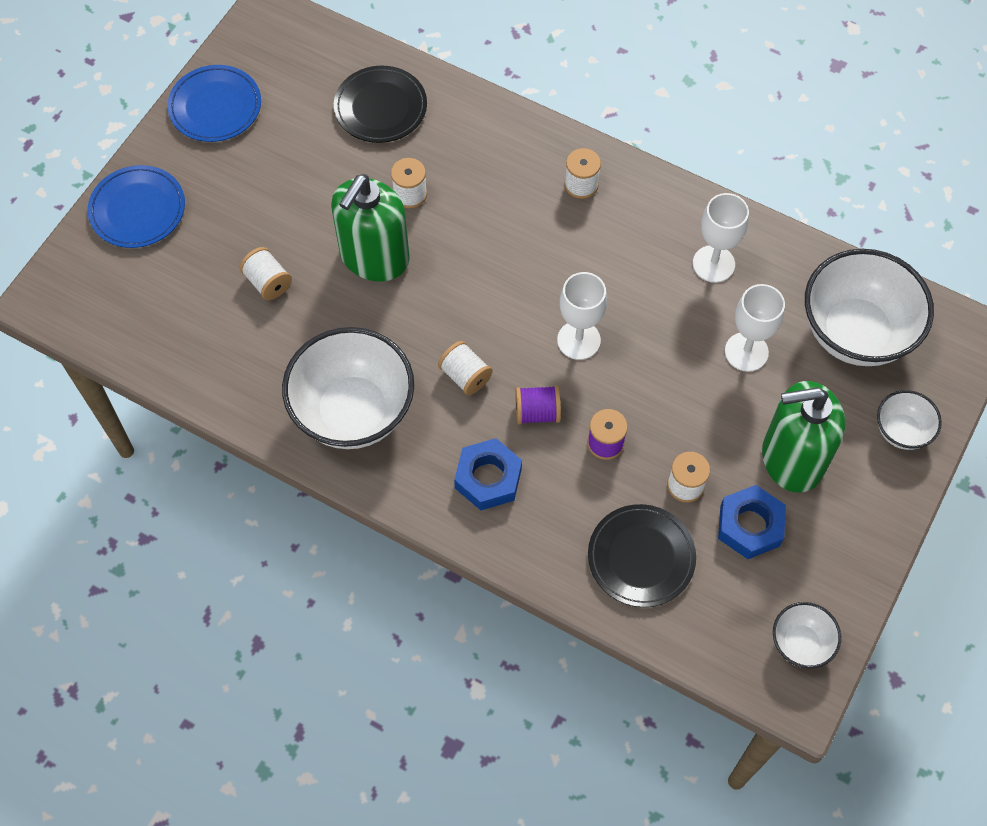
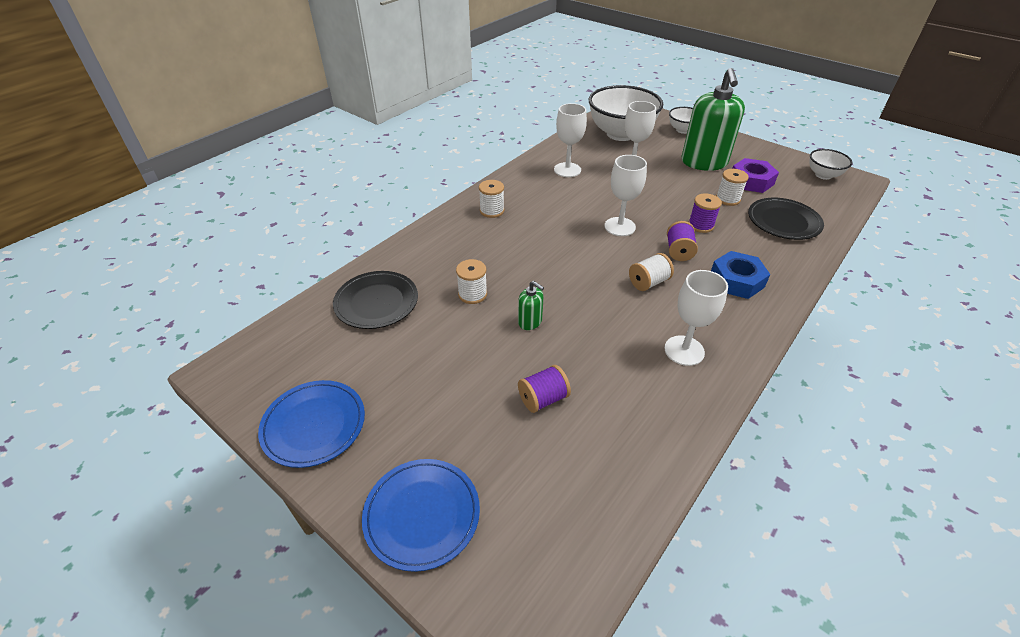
camera: 80 degrees left, 20 degrees down
white spool [240,247,292,300] -> purple spool [518,365,571,413]
white bowl [282,327,414,449] -> white goblet [664,270,728,366]
green soap dispenser [331,174,410,282] -> green soap dispenser [518,281,544,330], size x0.42
blue nut [718,485,786,559] -> purple nut [732,158,779,193]

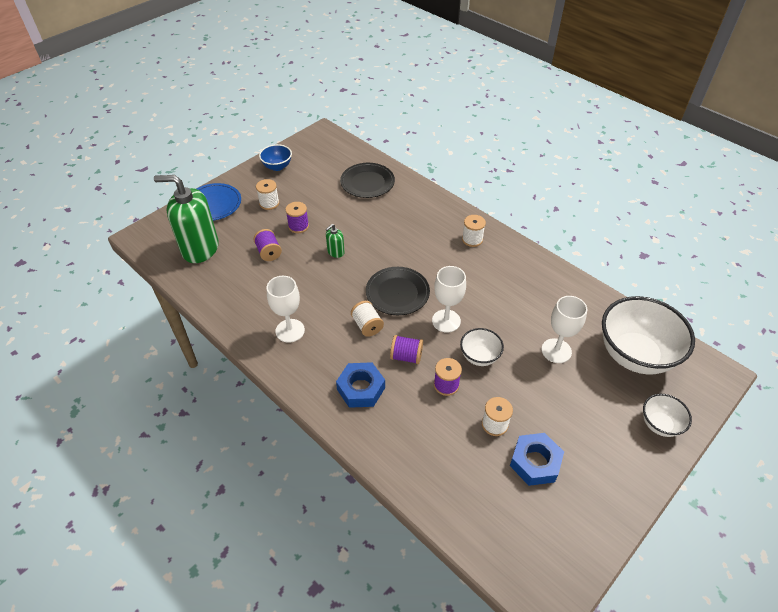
camera: 95 degrees right, 5 degrees up
blue plate [258,380,365,468] -> blue bowl [259,144,292,171]
white spool [456,259,487,304] -> white spool moved to [256,179,279,210]
white goblet [554,103,587,177] -> none
green soap dispenser [682,68,745,171] -> green soap dispenser moved to [154,175,219,263]
purple nut [732,158,779,193] -> blue nut [510,433,564,486]
black plate [748,198,824,240] -> black plate moved to [366,267,430,315]
white bowl [809,149,853,180] -> white bowl moved to [460,328,504,366]
none -> purple spool [285,202,309,233]

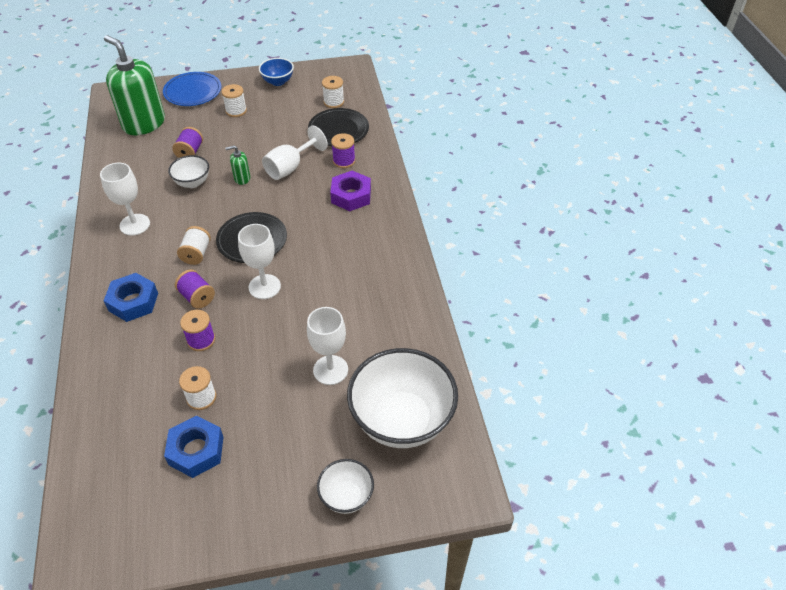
camera: 35 degrees right, 0 degrees up
purple spool [285,202,309,233] -> purple spool moved to [331,133,355,168]
white bowl [460,328,504,366] -> white bowl moved to [168,155,209,188]
white spool [462,215,486,247] -> white spool moved to [322,76,344,108]
none -> white goblet [262,126,328,180]
none -> purple nut [330,171,371,211]

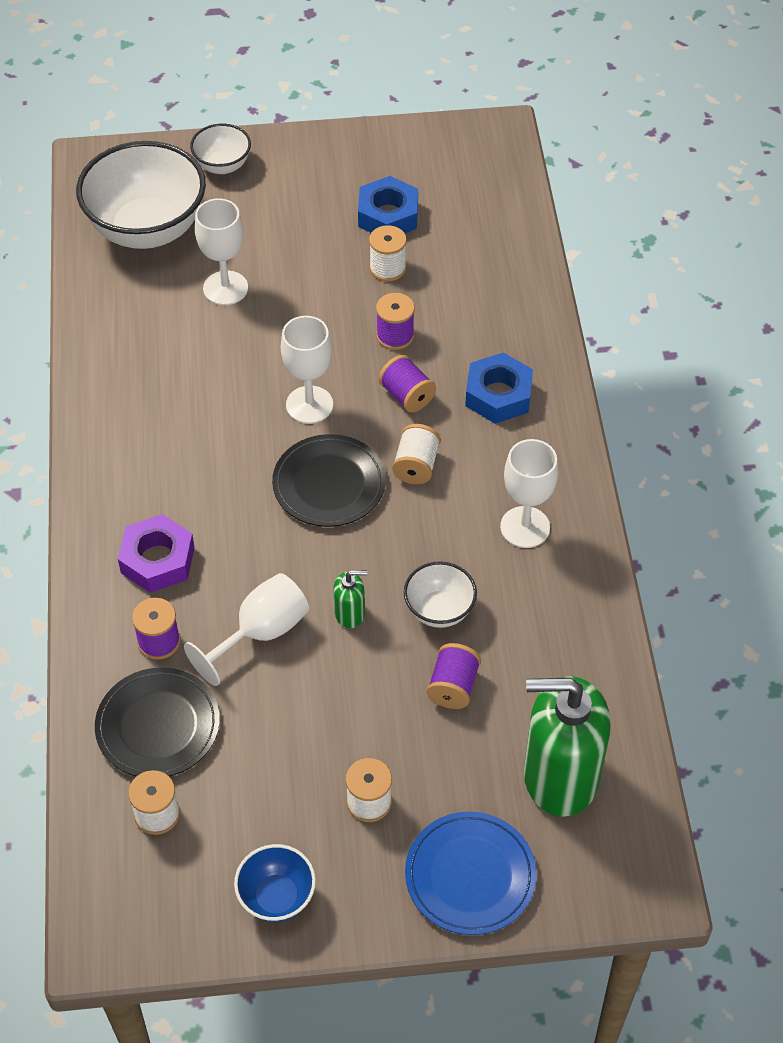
camera: 175 degrees left, 5 degrees up
green soap dispenser [104,35,165,135] -> green soap dispenser turned 135 degrees clockwise [524,676,611,817]

